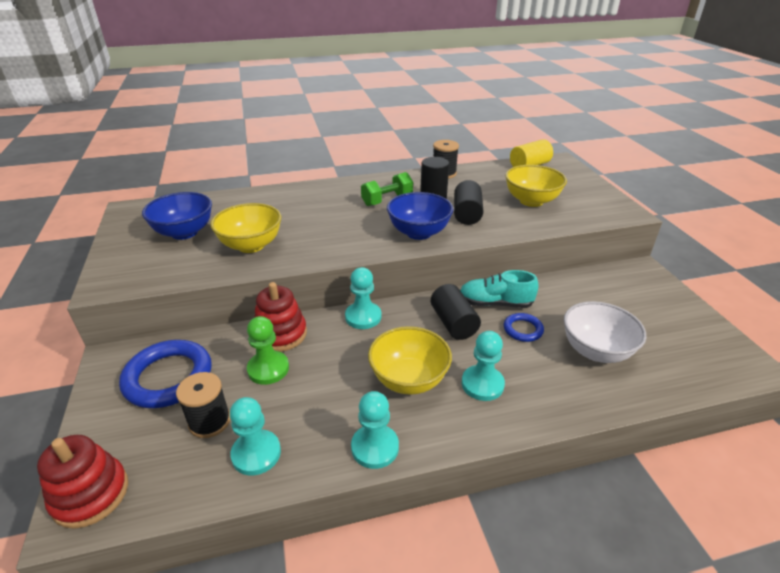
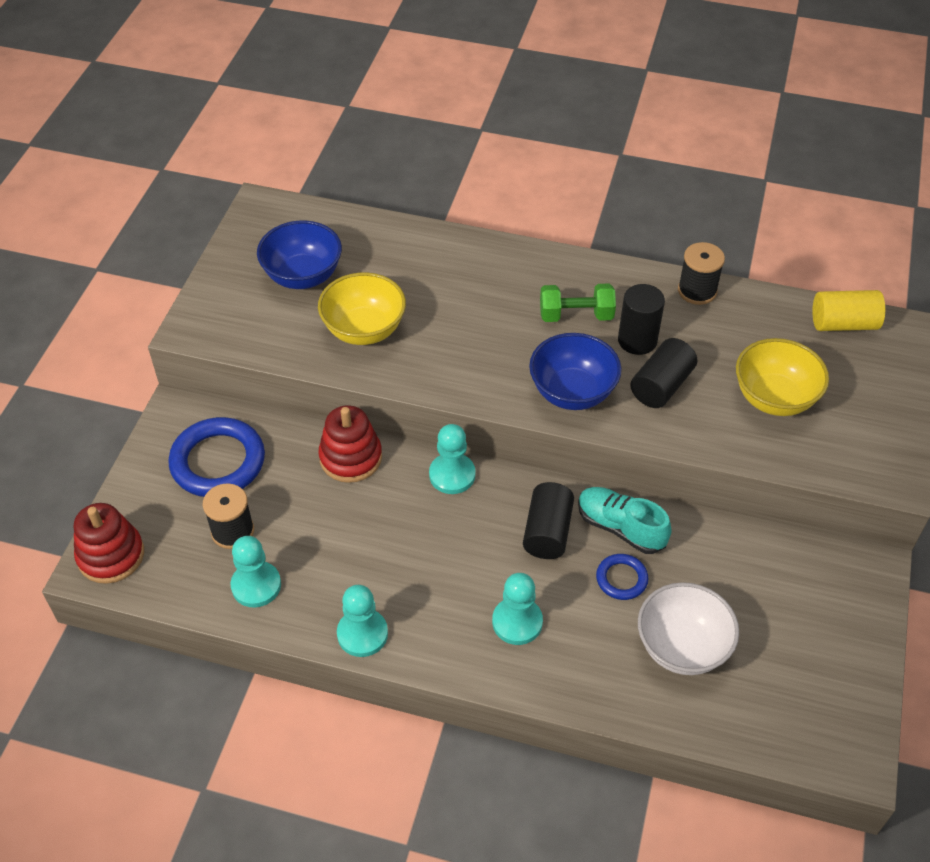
camera: 30 degrees right, 15 degrees up
green pawn [247,316,289,385] -> none
yellow bowl [368,326,452,395] -> none

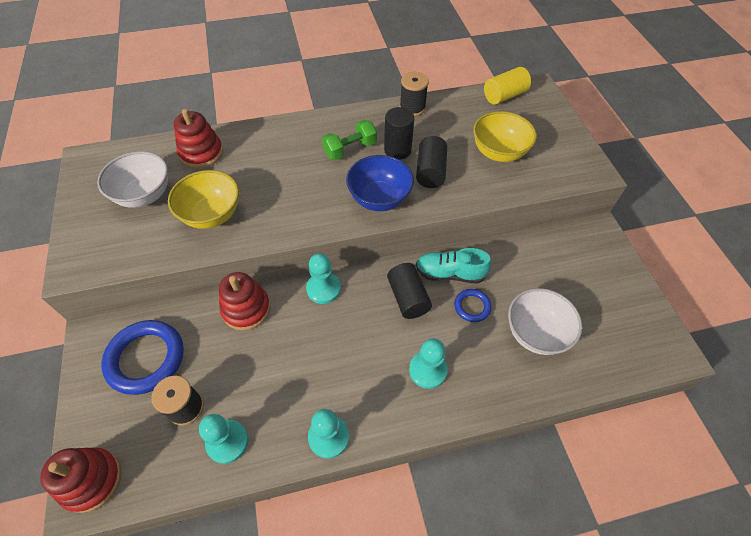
camera: 30 degrees left, 5 degrees up
blue bowl [257,220,342,289] -> white bowl [97,151,168,208]
none -> red stacking toy [174,109,223,168]

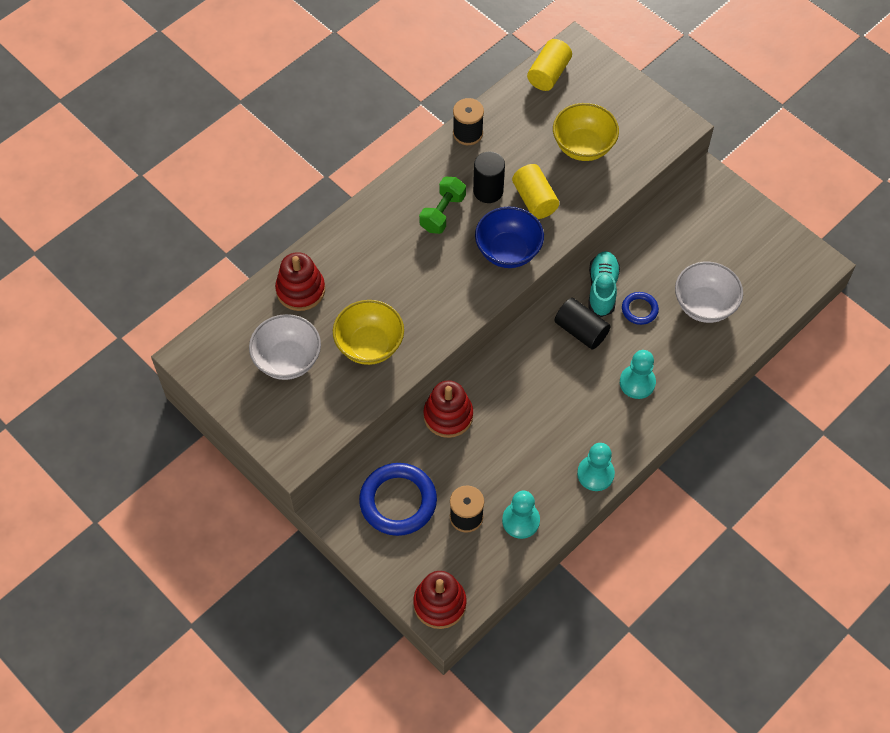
camera: 30 degrees left, 5 degrees up
turquoise pawn [306,253,341,304] -> none
black cylinder [416,136,447,188] -> yellow cylinder [512,164,559,219]
turquoise shoe [416,248,491,284] -> turquoise shoe turned 120 degrees clockwise [588,251,620,317]

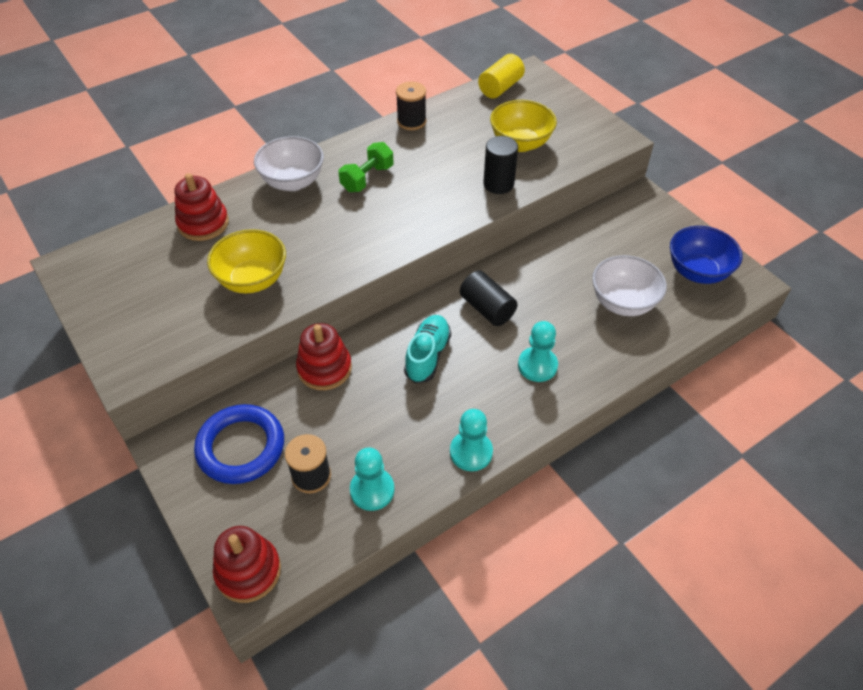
camera: 10 degrees right, 10 degrees down
white bowl [249,314,321,380] -> white bowl moved to [254,136,324,191]
black cylinder [473,151,505,203] -> black cylinder moved to [483,136,518,194]
blue bowl [475,206,544,268] -> blue bowl moved to [670,226,743,284]
yellow cylinder [512,164,559,219] -> none
turquoise shoe [588,251,620,317] -> turquoise shoe moved to [404,315,451,384]
blue ring [622,292,659,325] -> none

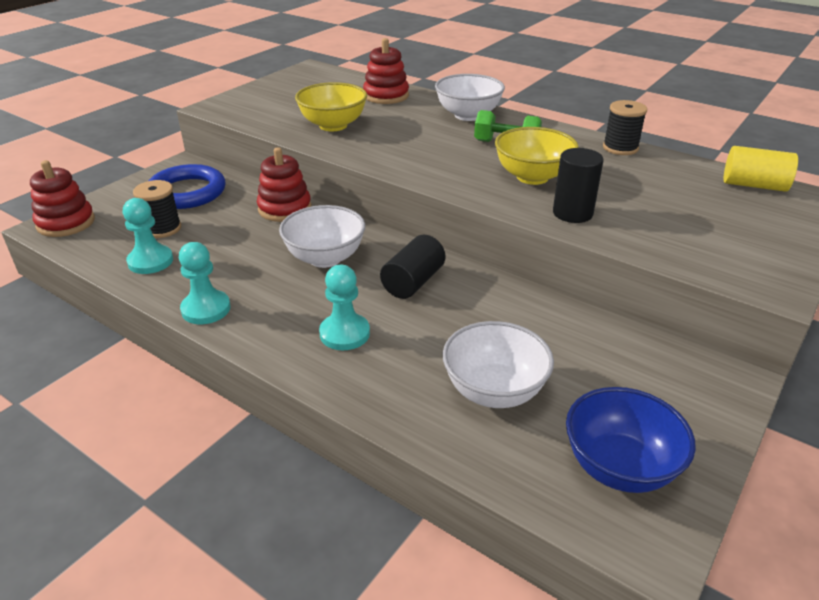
camera: 70 degrees right, 15 degrees down
turquoise shoe [404,315,451,384] -> white bowl [279,205,365,268]
yellow bowl [490,100,557,152] -> yellow bowl moved to [495,127,579,185]

